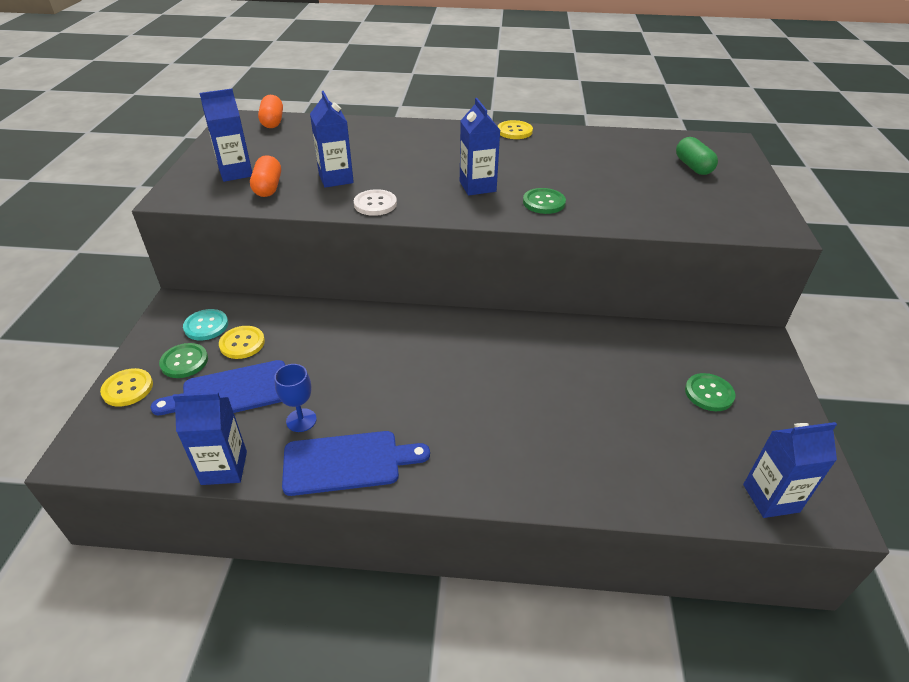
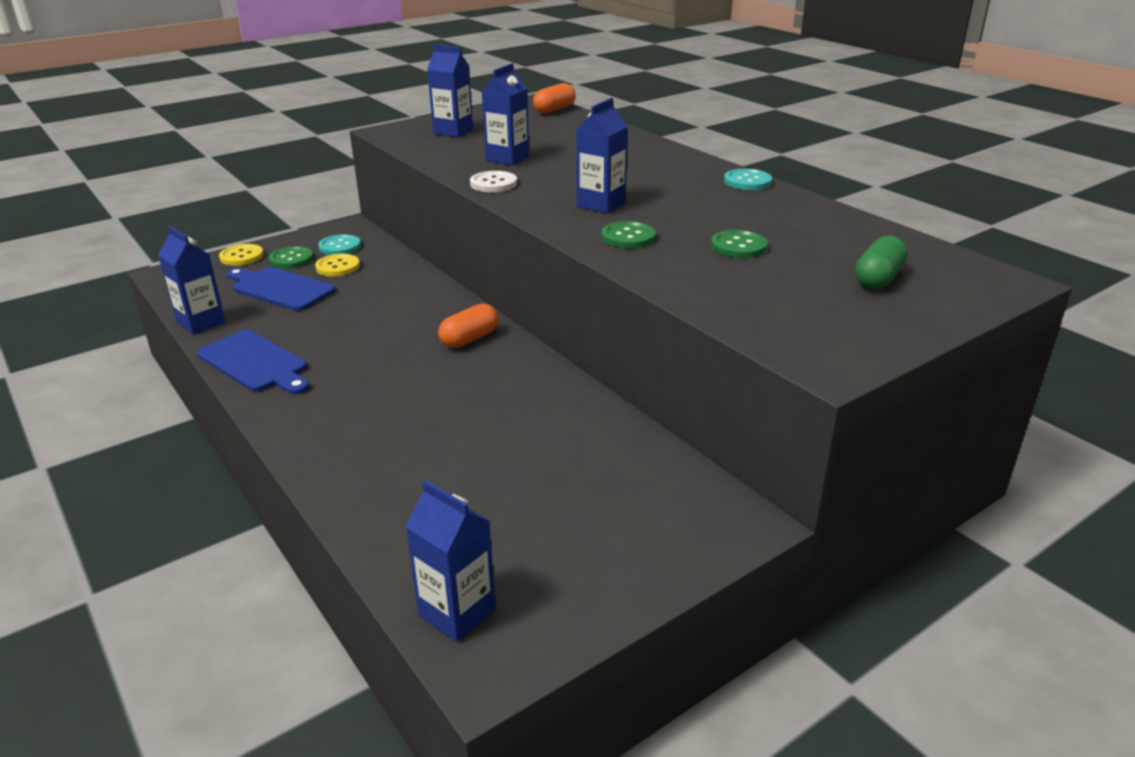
camera: 50 degrees right, 10 degrees down
orange capsule [250,155,281,197] -> orange capsule moved to [438,303,498,348]
blue goblet [274,364,317,432] -> none
yellow button [498,120,533,139] -> turquoise button [724,169,772,190]
green button [685,373,735,411] -> green button moved to [711,230,768,258]

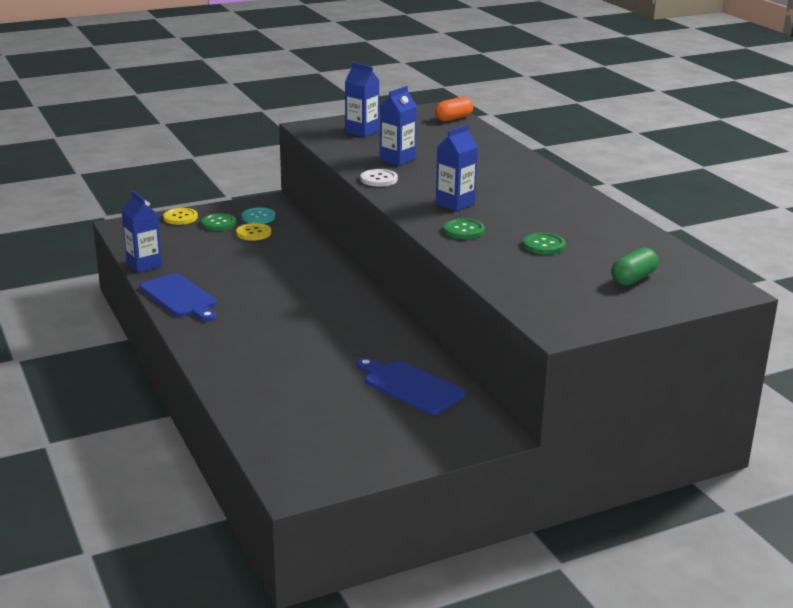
camera: 10 degrees right, 5 degrees down
blue cutting board [226,267,335,311] -> blue cutting board moved to [357,358,466,415]
blue carton [406,480,496,642] -> none
orange capsule [438,303,498,348] -> none
turquoise button [724,169,772,190] -> none

